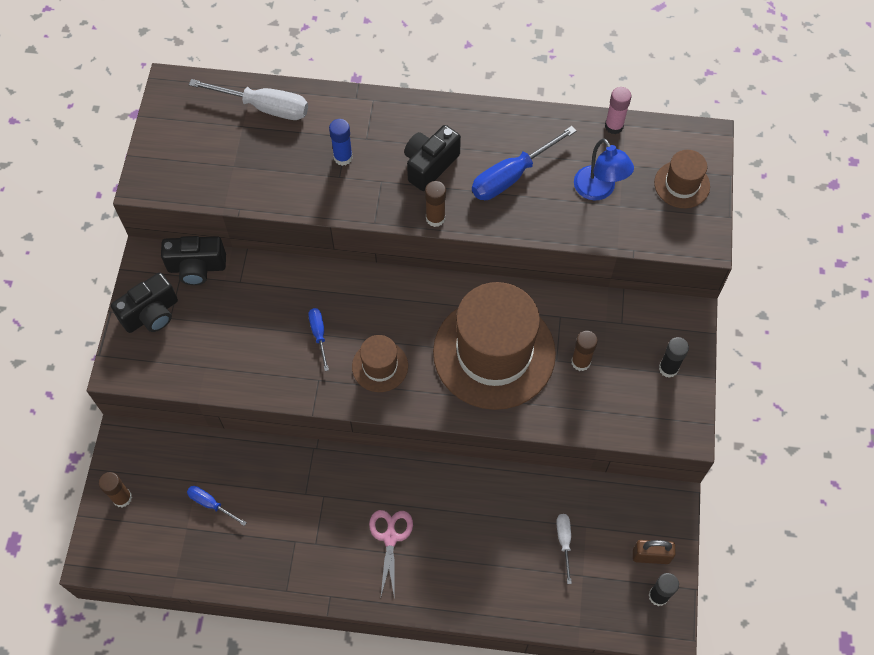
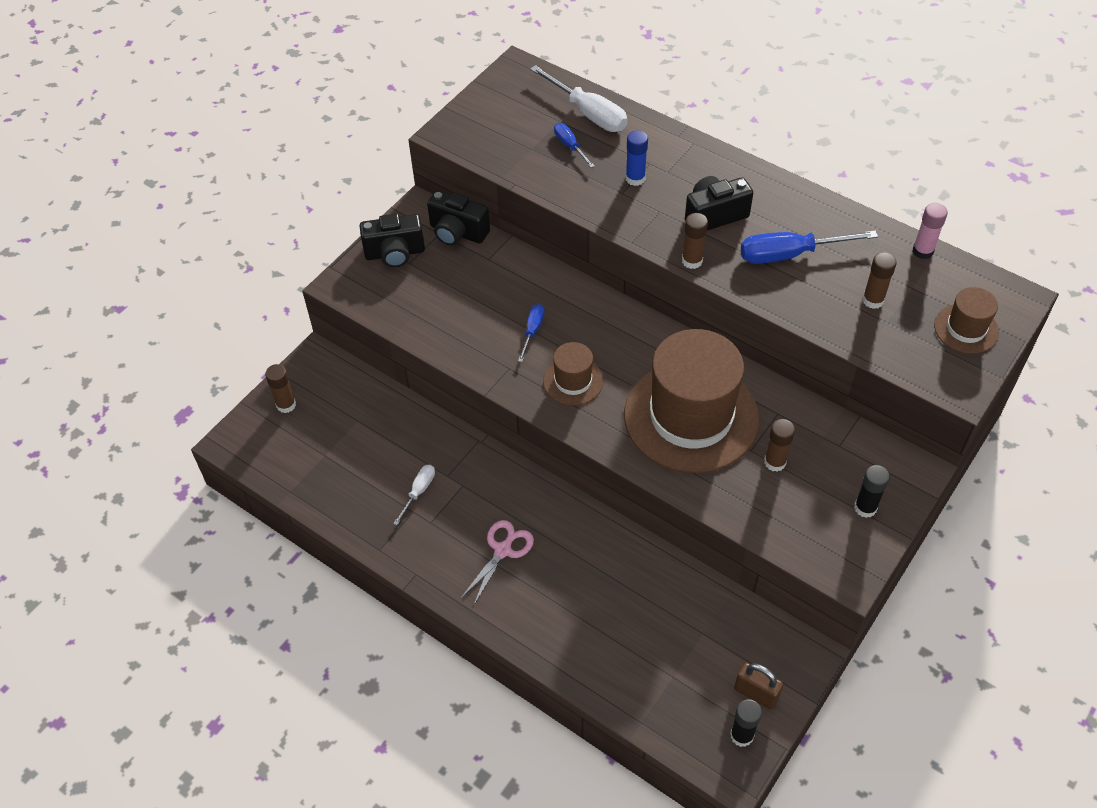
camera: 30 degrees right, 10 degrees down
blue screwdriver [187,486,247,526] -> blue screwdriver moved to [554,123,595,168]
white screwdriver [556,514,572,584] -> white screwdriver moved to [393,465,435,525]
blue lamp [574,138,634,201] -> brown glue stick [862,252,897,309]

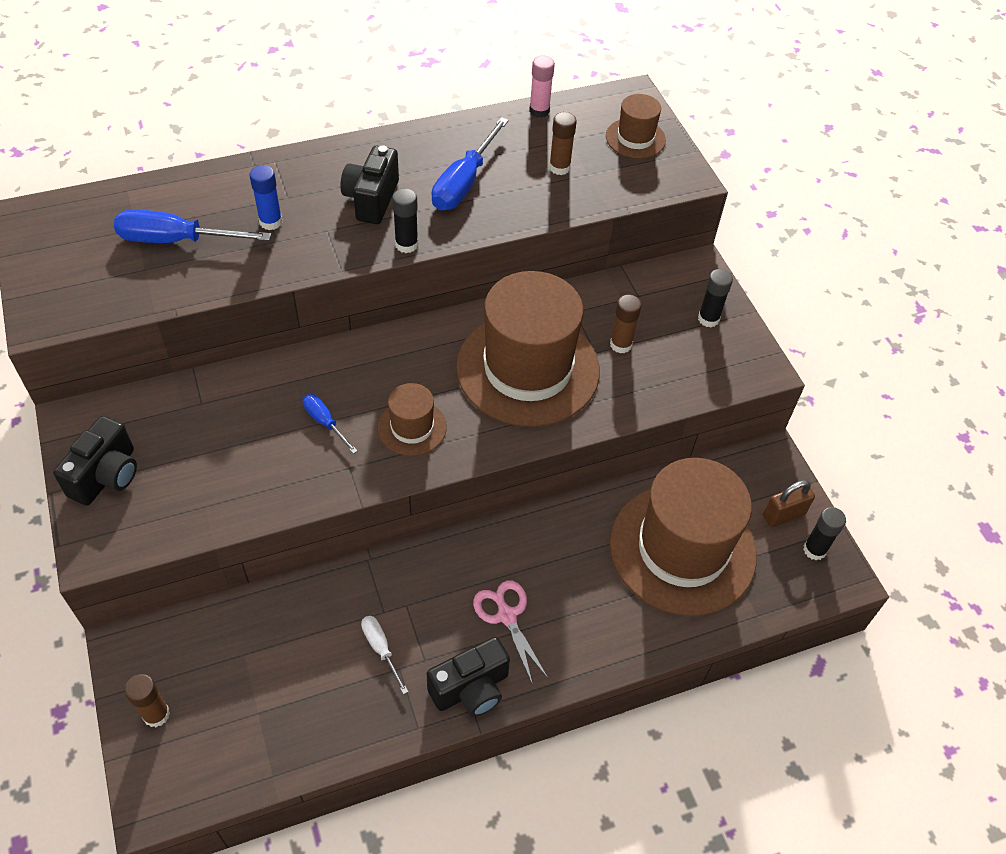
camera: 60 degrees left, 0 degrees up
black camera [427,190,490,246] -> black camera moved to [427,637,510,717]
white screwdriver [530,65,628,132] -> none
blue screwdriver [554,123,595,168] -> blue screwdriver [114,209,271,243], size x1.86
brown glue stick [682,213,708,269] -> black glue stick [392,188,418,253]
none -> brown hat [610,458,757,616]

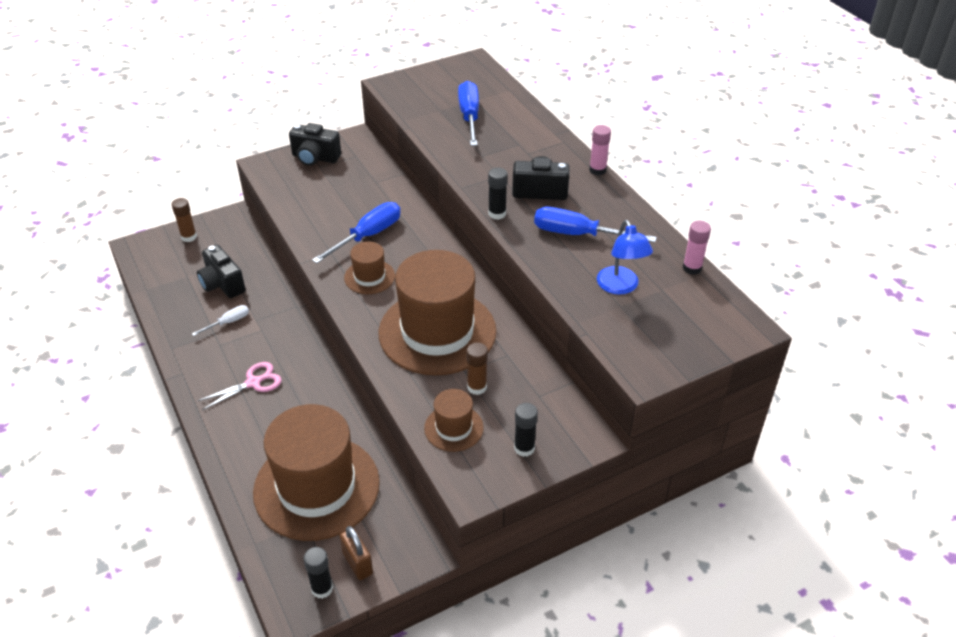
camera: 85 degrees right, 10 degrees down
blue glue stick [250,165,282,230] -> none
blue screwdriver [303,394,358,454] -> blue screwdriver [312,202,401,263], size x1.86
black camera [427,637,510,717] -> black camera moved to [197,245,246,298]
brown glue stick [549,112,577,175] -> blue lamp [597,220,653,295]
brown hat [606,94,666,158] -> brown hat moved to [424,389,484,452]
none -> pink glue stick [589,125,611,175]

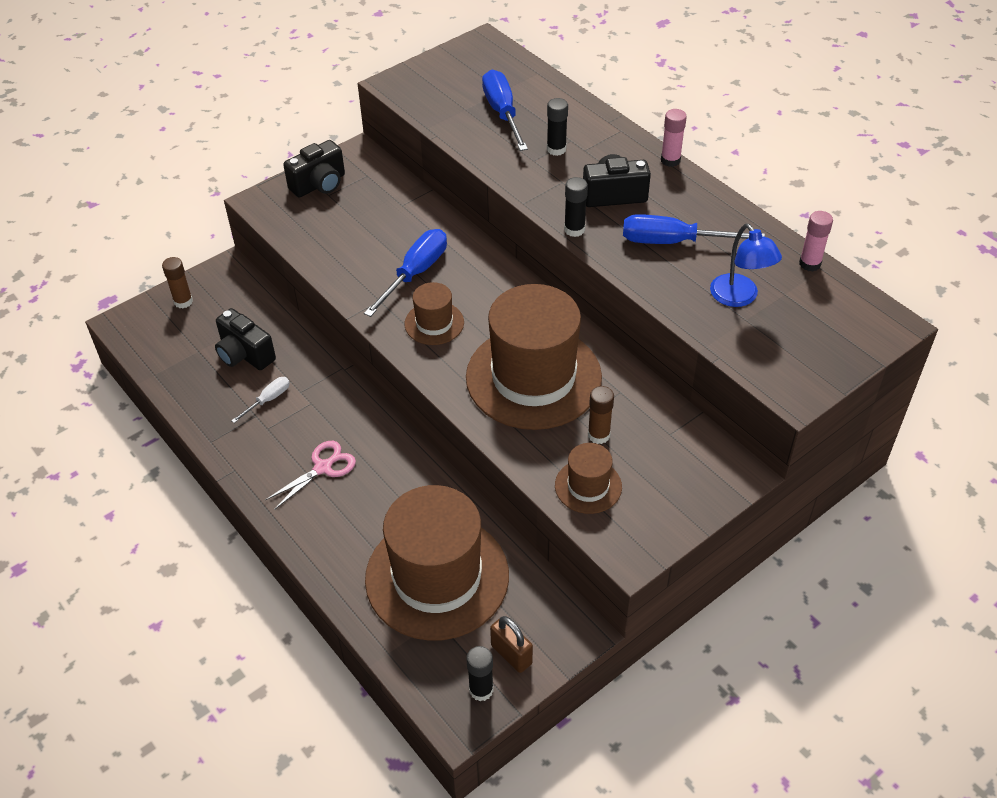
camera: 10 degrees left, 5 degrees up
black camera [289,123,341,166] -> black camera turned 45 degrees counterclockwise [283,140,345,197]
black glue stick [514,403,538,457] -> black glue stick moved to [547,98,568,156]

